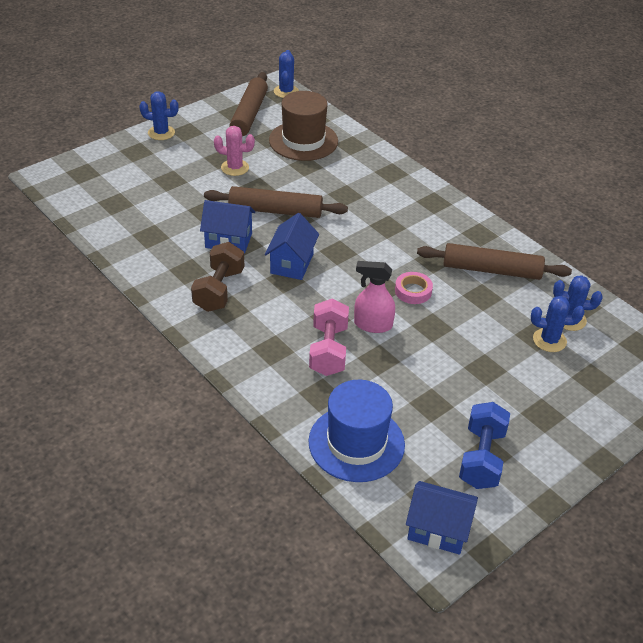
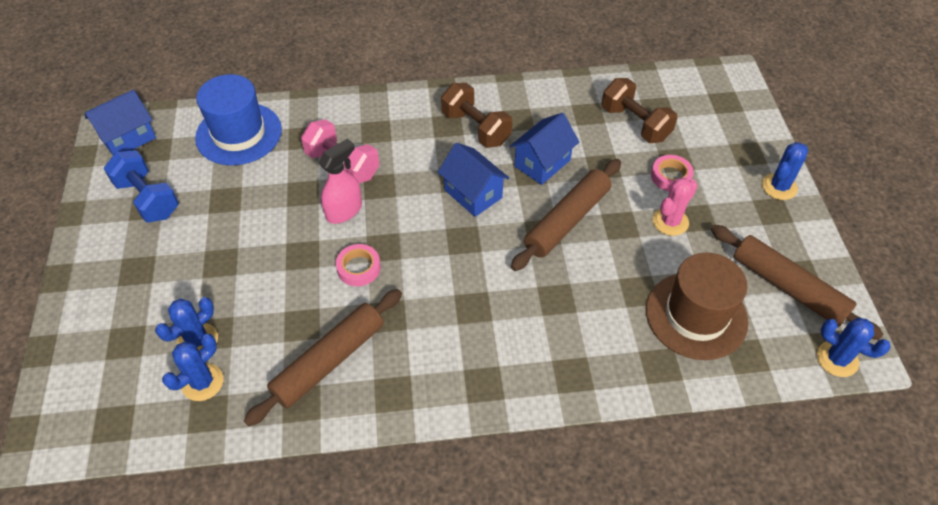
camera: 125 degrees right, 10 degrees up
none -> brown dumbbell [601,78,678,143]
none -> pink tape [651,155,694,192]

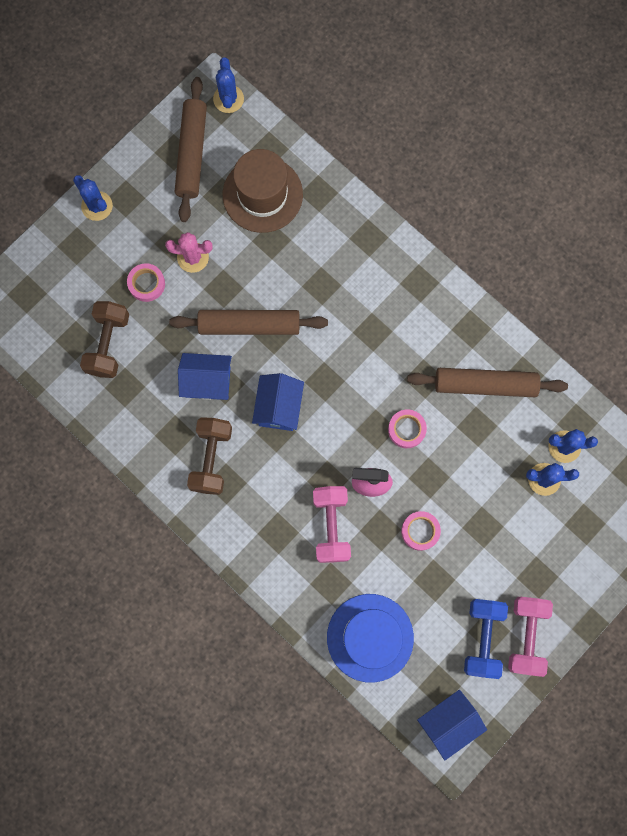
camera: 130 degrees left, 25 degrees up
blue house [85,90,156,155] -> blue house turned 45 degrees counterclockwise [417,690,487,760]
blue cactus [762,142,808,200] -> blue cactus turned 45 degrees clockwise [73,175,113,221]
none -> pink tape [401,511,441,551]
none -> pink dumbbell [508,597,553,677]

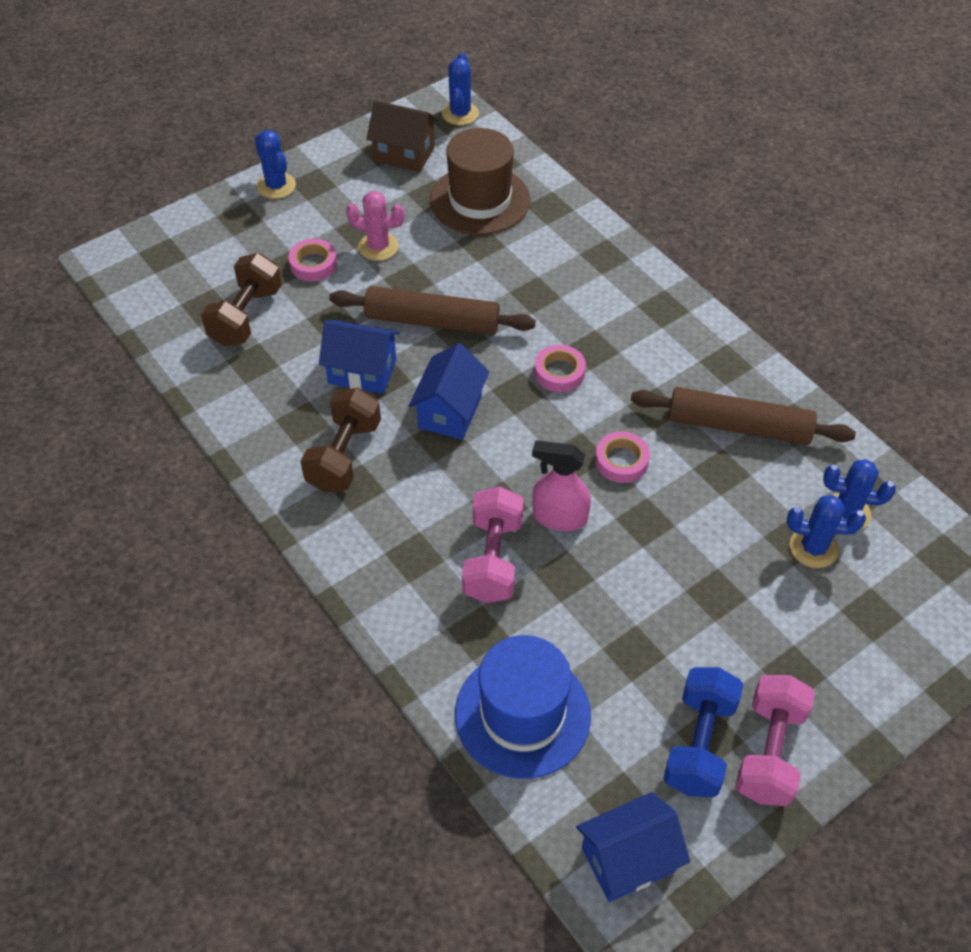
camera: 10 degrees right, 25 degrees down
brown rolling pin [175,77,207,222] -> brown house [366,100,439,172]
pink tape [401,511,441,551] -> pink tape moved to [535,345,586,392]

